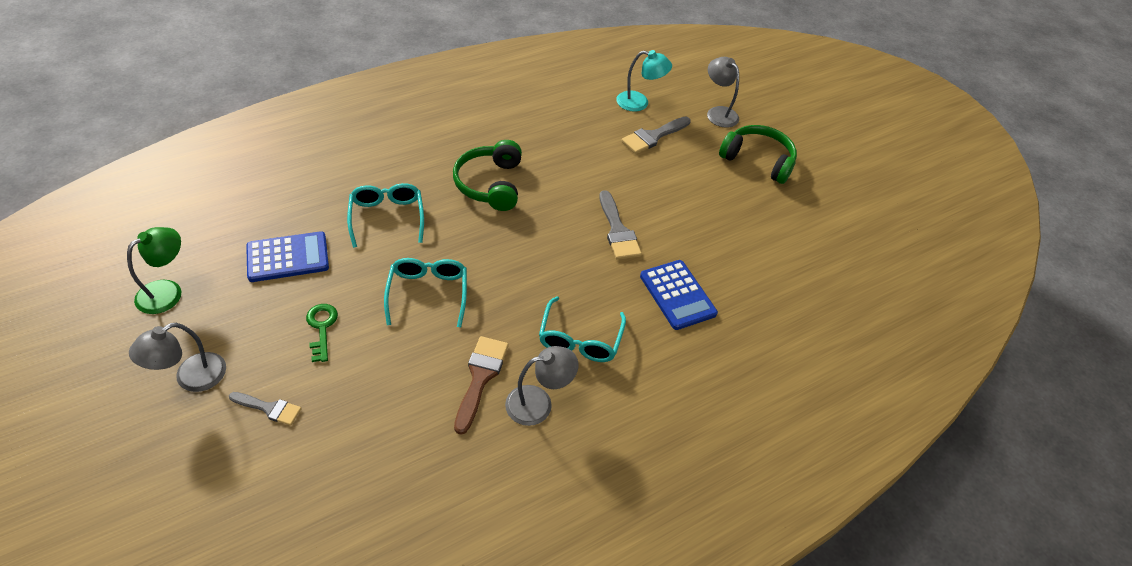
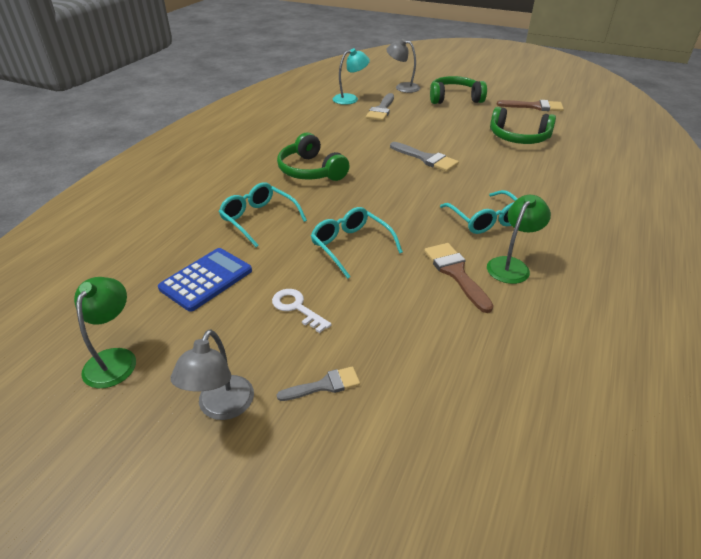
camera: 30 degrees left, 10 degrees down
green key [306,304,338,362] -> white key [272,289,332,333]
grey lamp [505,346,578,426] -> green lamp [487,195,551,284]
blue calculator [640,260,718,330] -> none
none -> green headphones [490,107,556,144]
none -> brown brush [497,100,564,111]

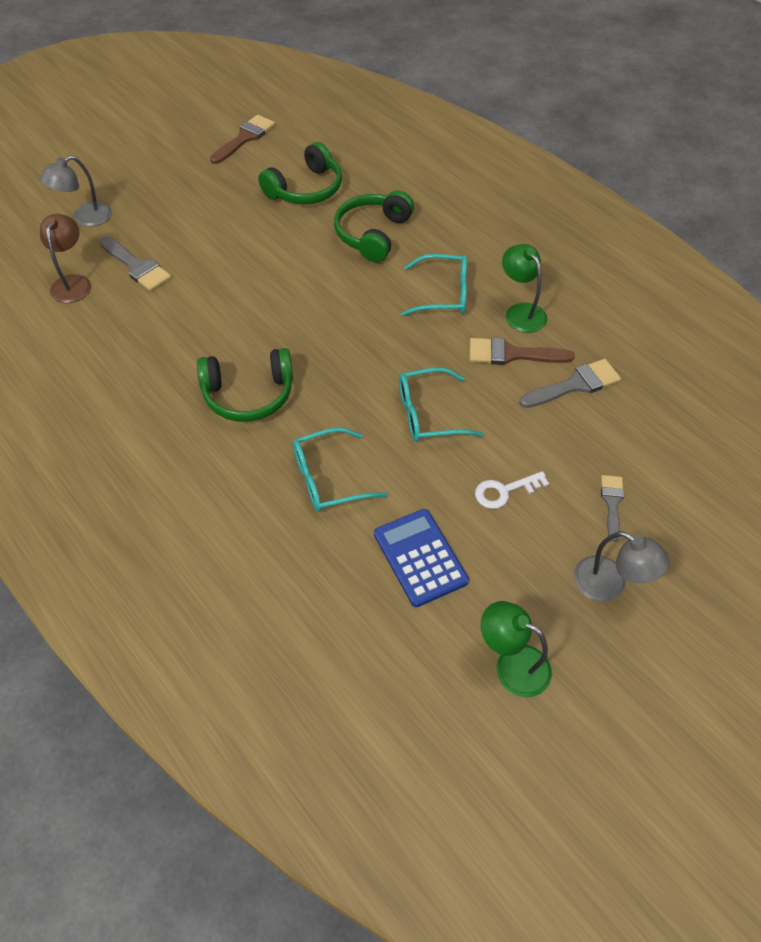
camera: 65 degrees left, 15 degrees up
turquoise lamp [333,48,370,105] -> brown lamp [40,214,91,303]
grey brush [390,142,459,172] -> grey brush moved to [519,359,621,408]
green headphones [430,76,487,104] -> green headphones moved to [334,190,414,262]

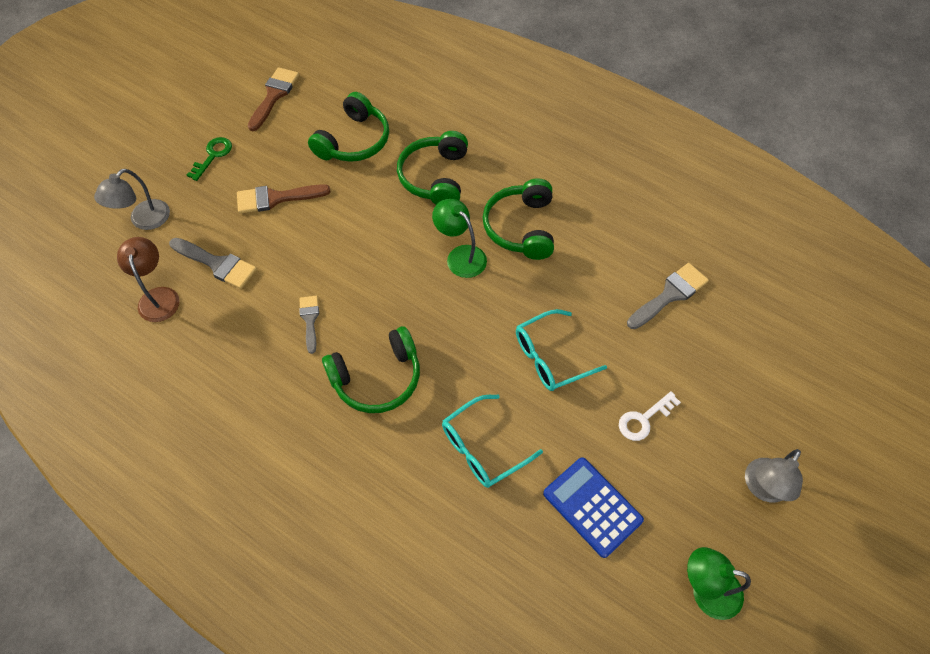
camera: 15 degrees left, 5 degrees up
turquoise glasses [401,254,467,316] -> green headphones [483,178,554,260]
brown brush [469,338,575,365] -> brown brush moved to [237,184,331,214]
green lamp [502,244,547,333] -> green lamp moved to [432,199,487,278]
grey lamp [574,531,670,601] -> grey lamp turned 105 degrees clockwise [745,449,803,503]
grey brush [601,475,624,542] -> grey brush moved to [299,296,319,354]
none -> green key [187,137,232,181]

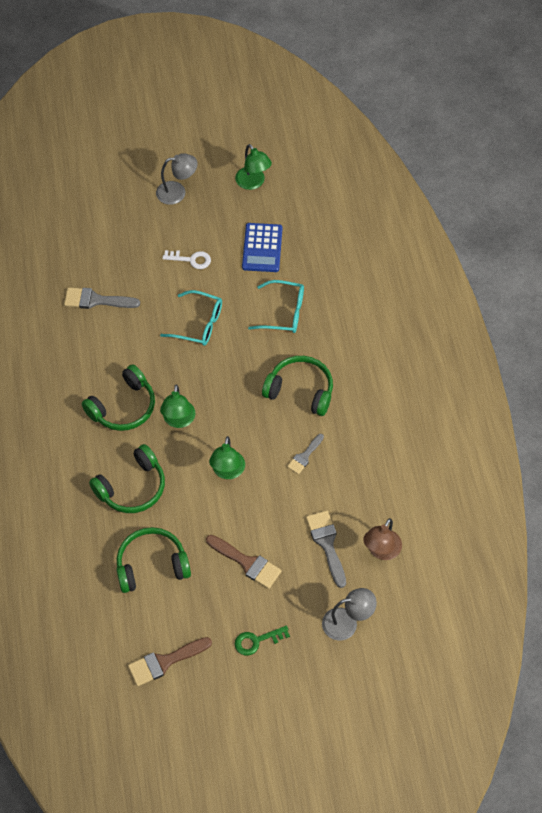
camera: 135 degrees left, 0 degrees up
none -> green lamp [209,436,245,479]

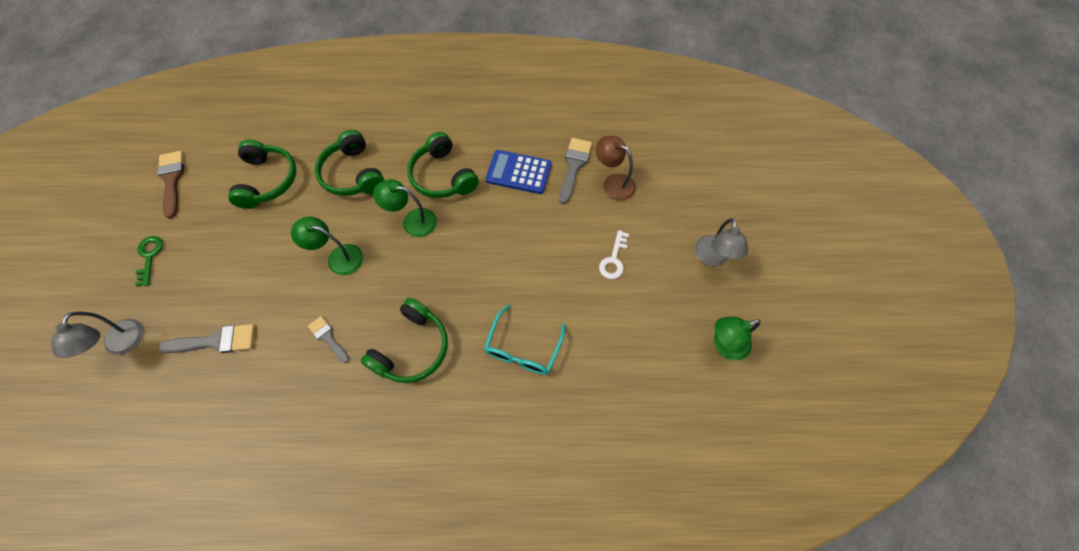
camera: 100 degrees right, 5 degrees up
turquoise glasses [160,290,222,346] -> none
brown brush [206,535,282,589] -> none
blue calculator [242,223,283,272] -> blue calculator moved to [485,150,552,194]
brown lamp [363,518,402,560] -> brown lamp moved to [595,136,636,201]

